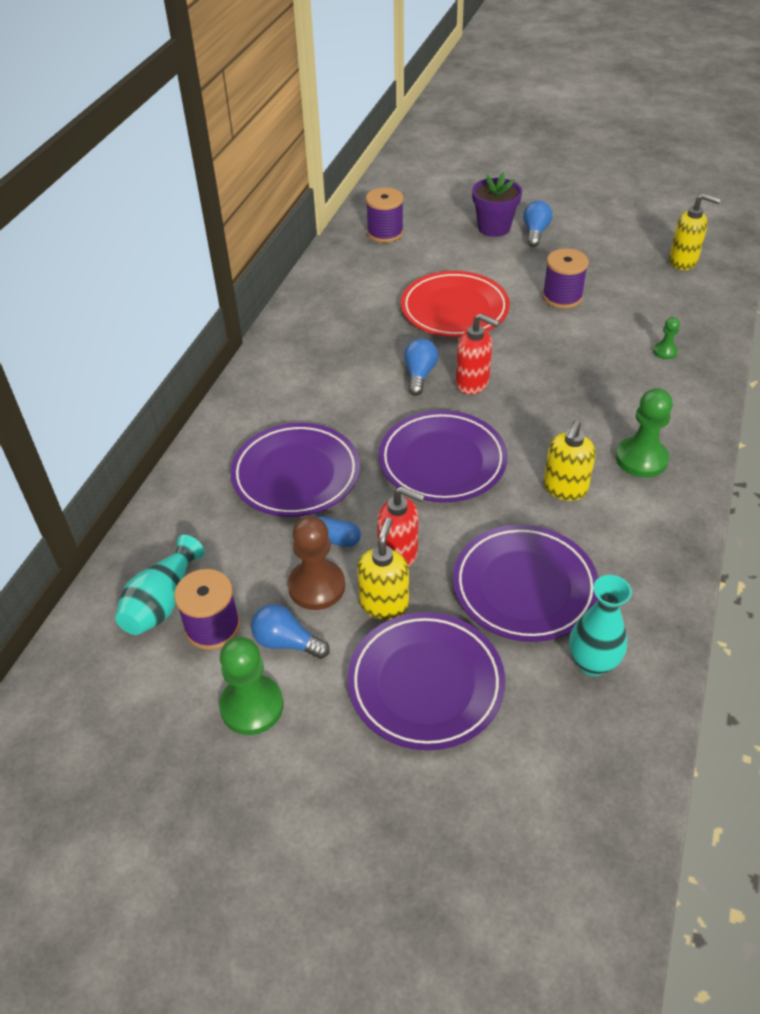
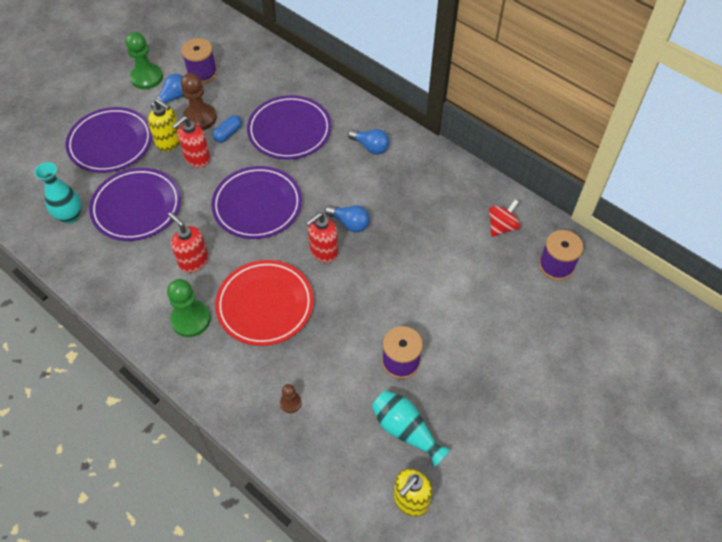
camera: 110 degrees right, 10 degrees up
turquoise vase [115,535,205,635] -> turquoise vase moved to [372,390,451,467]
red plate [401,271,510,337] -> red plate moved to [215,260,314,346]
purple flower pot [472,172,522,237] -> none
blue light bulb [523,201,553,247] -> blue light bulb moved to [348,129,389,155]
yellow soap dispenser [543,420,596,501] -> red soap dispenser [168,212,209,273]
green pawn [653,317,680,359] -> brown pawn [280,384,302,413]
none -> red spinning top [489,200,520,237]

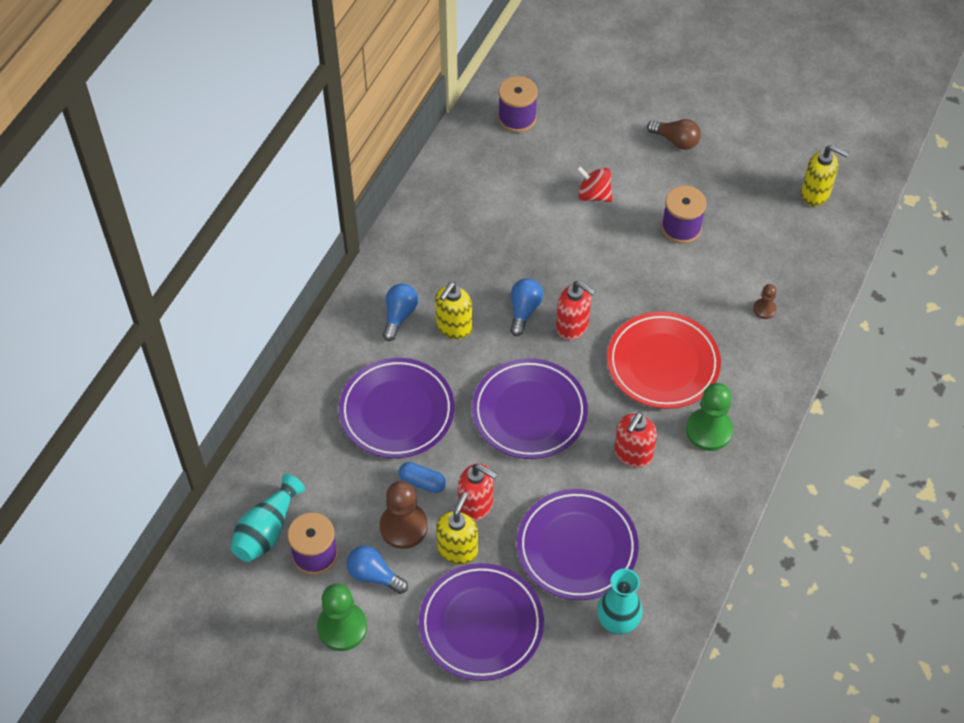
camera: 105 degrees left, 0 degrees up
turquoise vase [372,390,451,467] -> turquoise vase moved to [231,474,305,562]
red spinning top [489,200,520,237] -> red spinning top moved to [576,166,612,202]
none -> yellow soap dispenser [435,282,472,339]
none -> brown light bulb [647,119,701,150]

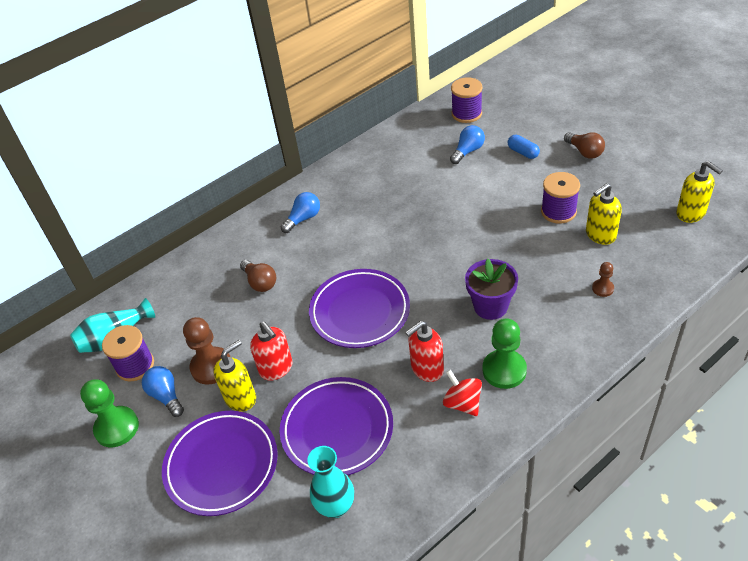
camera: 30 degrees right, 10 degrees down
purple plate [339,358,455,458] -> brown light bulb [240,260,276,292]
blue capsule [398,462,446,493] -> blue capsule moved to [508,135,540,159]
yellow soap dispenser [435,282,472,339] -> yellow soap dispenser moved to [586,183,622,245]
blue light bulb [510,278,543,336] -> blue light bulb moved to [450,125,485,164]
red soap dispenser [556,281,596,340] -> none
red spinning top [576,166,612,202] -> red spinning top moved to [443,370,482,416]
red plate [607,312,721,409] -> purple flower pot [465,259,518,320]

